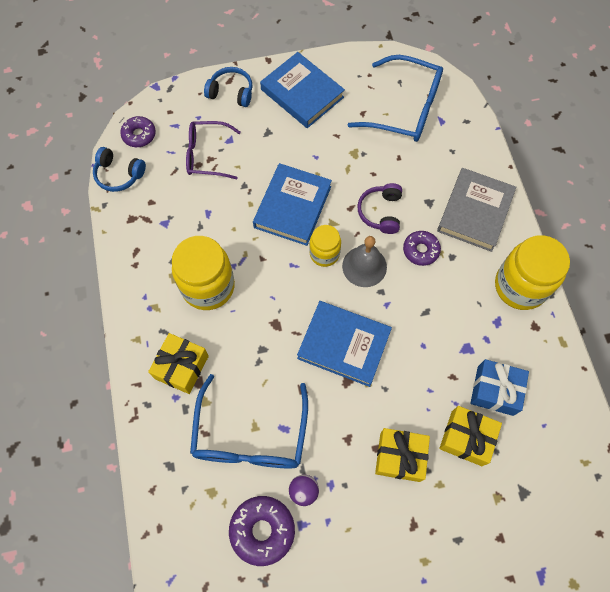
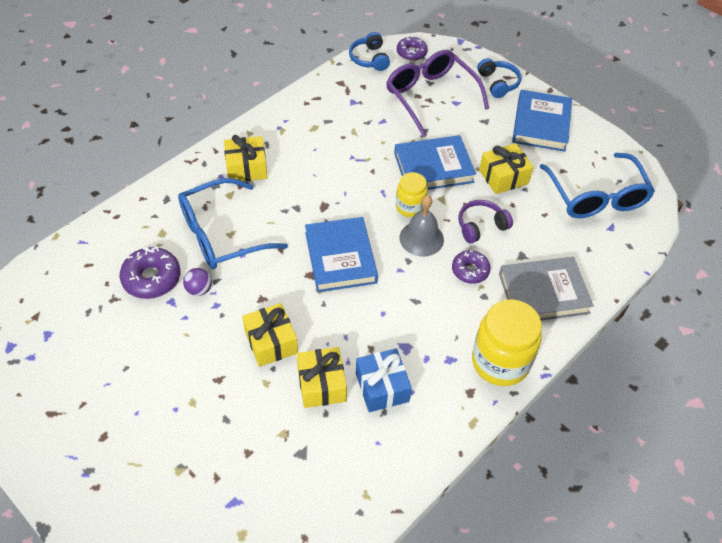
camera: 55 degrees right, 15 degrees down
yellow jar [172,236,235,310] -> none
purple glasses [186,121,241,179] -> purple glasses [386,50,489,137], size x1.52
none -> yellow gift [479,143,533,194]

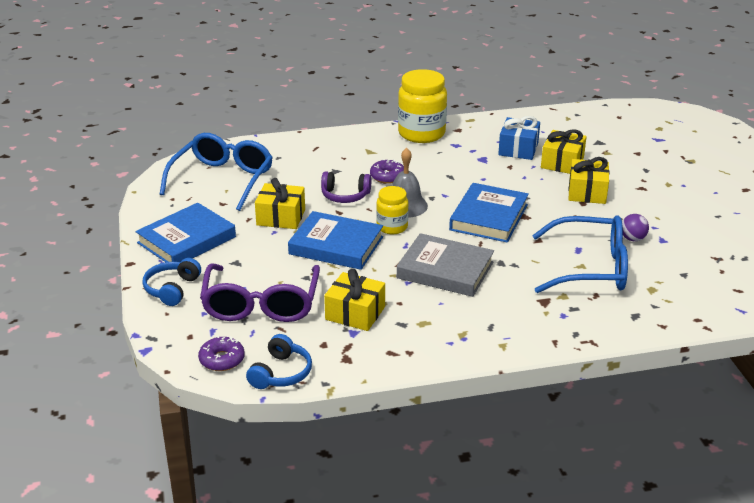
camera: 145 degrees left, 20 degrees down
purple donut [120,247,180,299] -> none
yellow gift [224,135,267,181] -> yellow gift moved to [324,269,385,331]
grey book [499,257,594,321] -> grey book moved to [397,233,494,297]

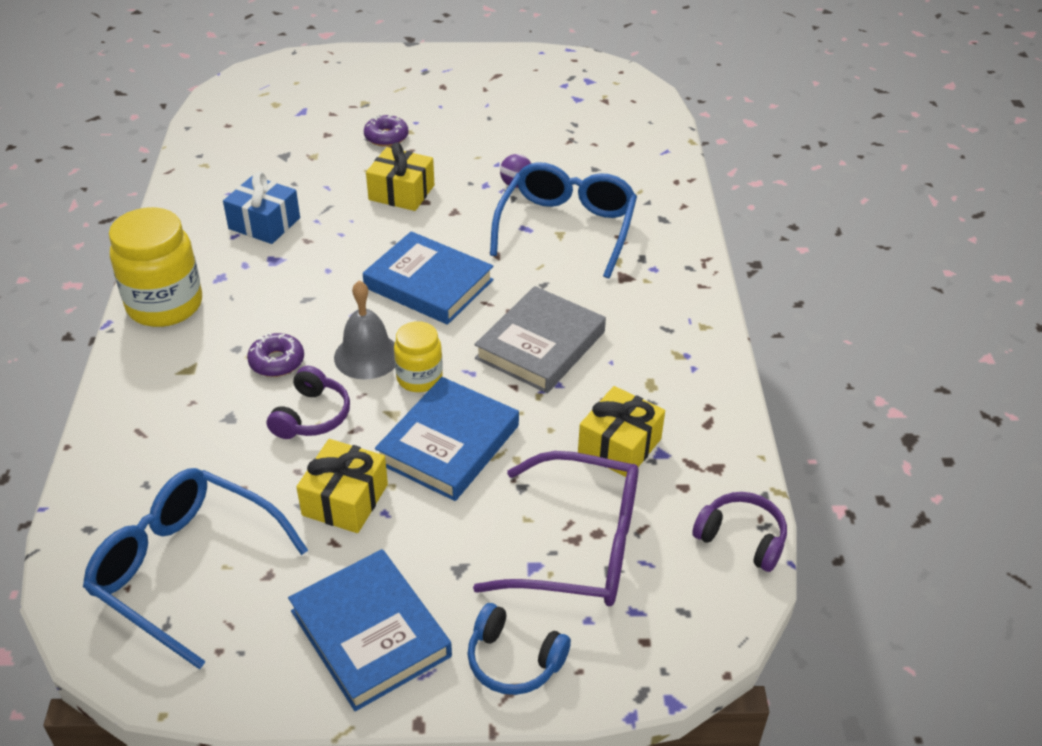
camera: 80 degrees left, 10 degrees up
purple donut [198,336,245,371] -> purple donut moved to [364,114,409,147]
blue headphones [246,334,312,389] -> purple headphones [692,492,787,572]
yellow gift [541,129,587,174] -> none

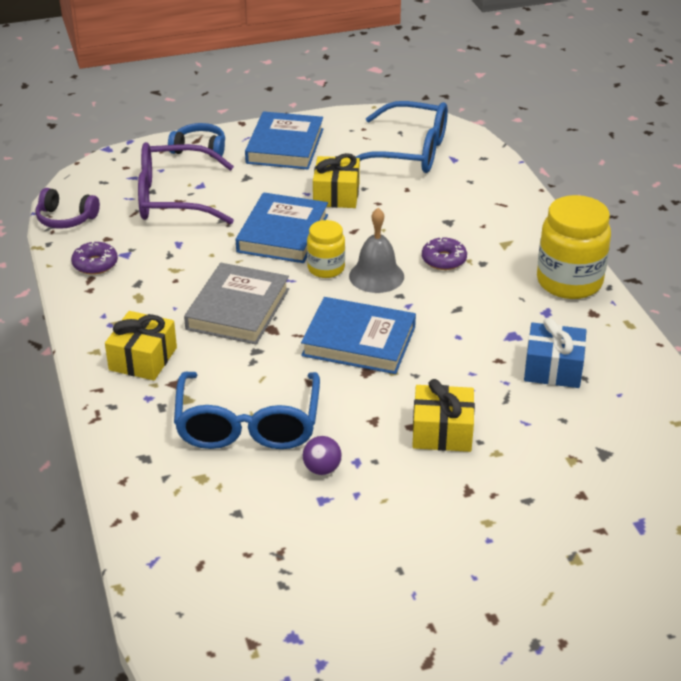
camera: 165 degrees right, 5 degrees down
purple headphones [267,366,350,439] -> none
blue book [288,549,452,711] -> blue book turned 60 degrees clockwise [245,111,323,170]
purple donut [364,114,409,147] -> purple donut moved to [71,241,118,275]
yellow gift [578,386,665,477] -> yellow gift moved to [105,311,177,380]

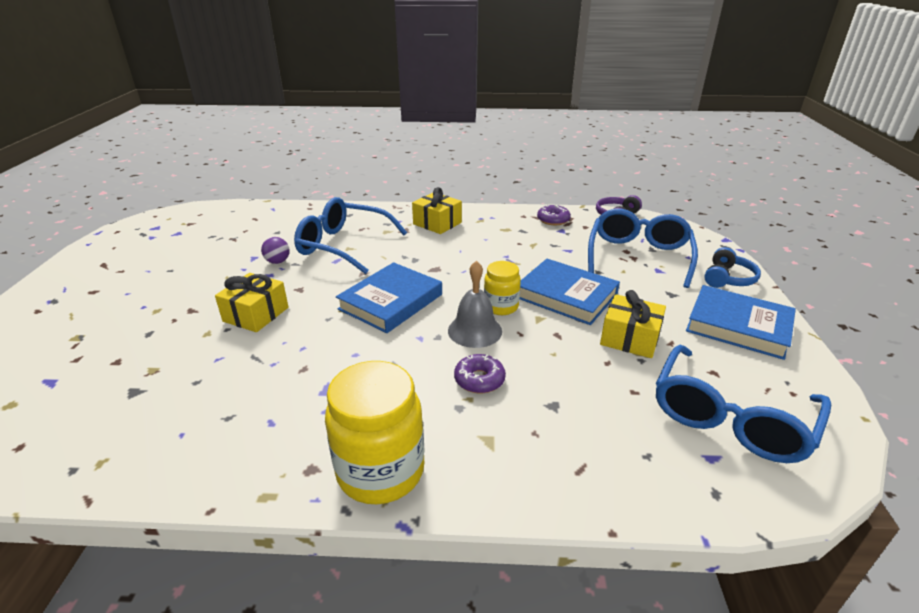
camera: 110 degrees right, 5 degrees down
purple glasses [138,142,234,224] -> blue glasses [588,209,698,288]
grey book [184,263,289,345] -> none
blue gift [524,318,587,388] -> none

